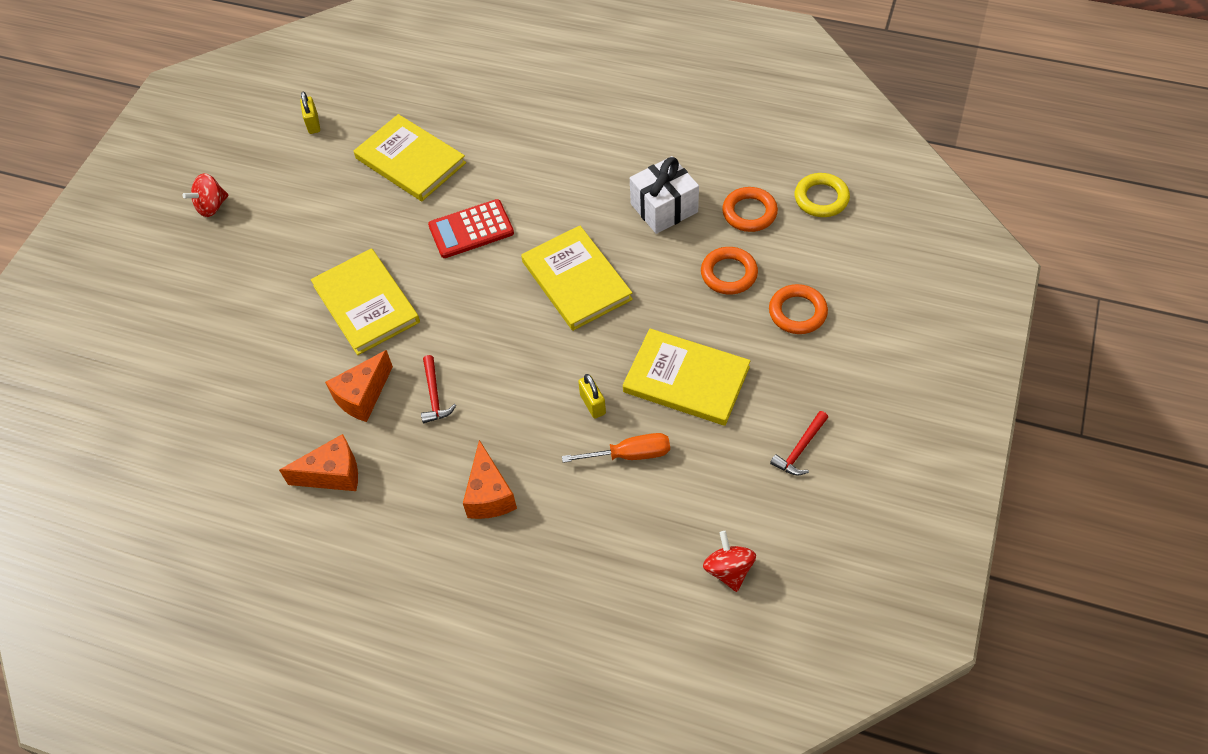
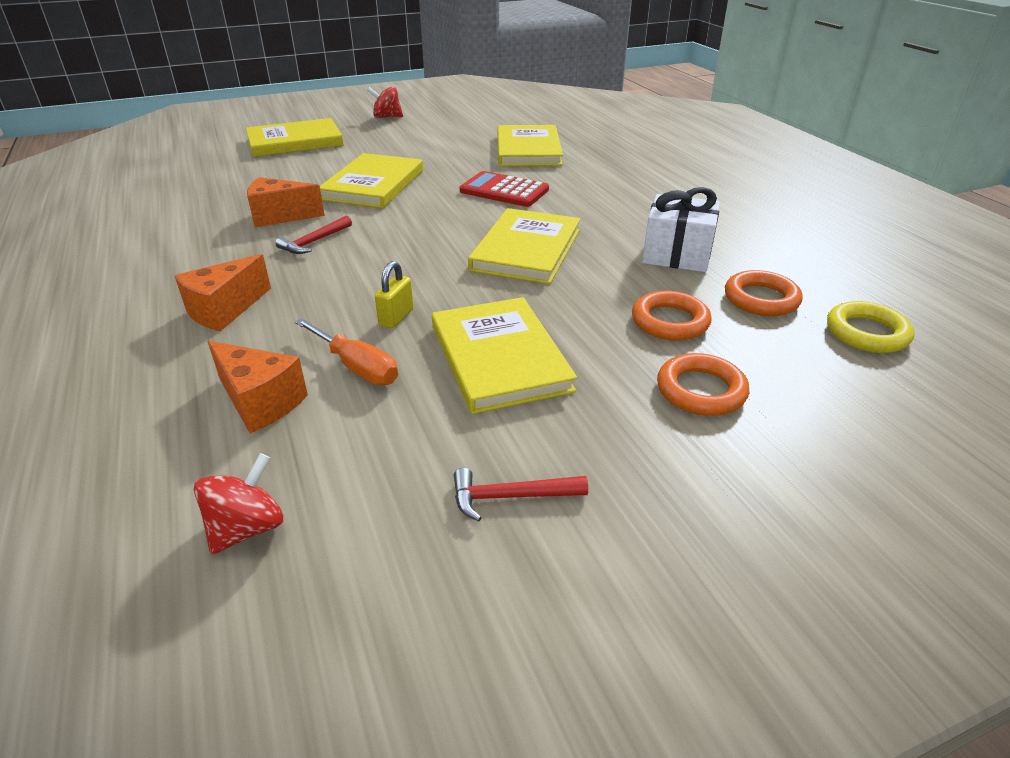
camera: 45 degrees right, 20 degrees down
orange cheese [279,434,358,491] -> orange cheese moved to [207,341,308,433]
yellow padlock [300,91,320,134] -> none
none -> yellow book [246,118,344,157]

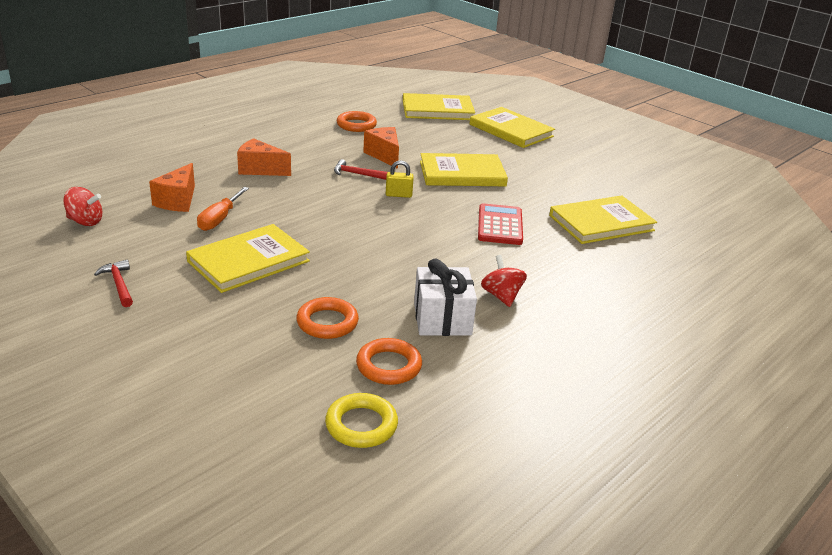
camera: 65 degrees right, 5 degrees down
red spinning top [367,87,403,118] -> red spinning top moved to [481,255,527,307]
yellow padlock [375,261,413,328] -> yellow padlock moved to [386,161,414,198]
yellow book [468,208,581,284] -> yellow book moved to [403,93,475,120]
orange ring [657,353,749,416] -> orange ring moved to [336,111,377,132]

